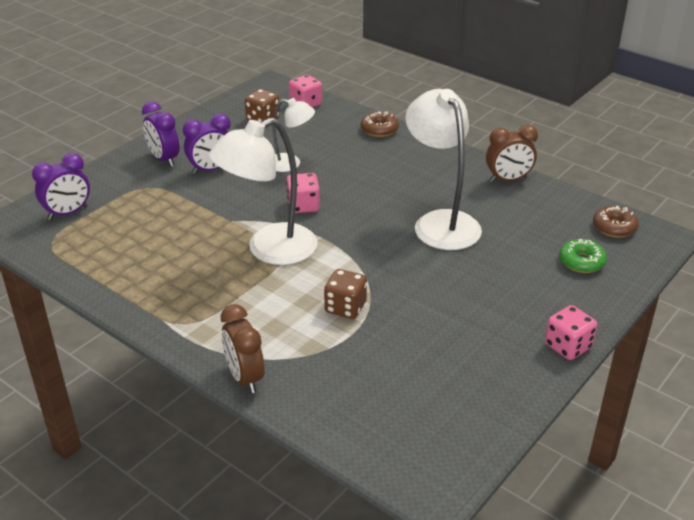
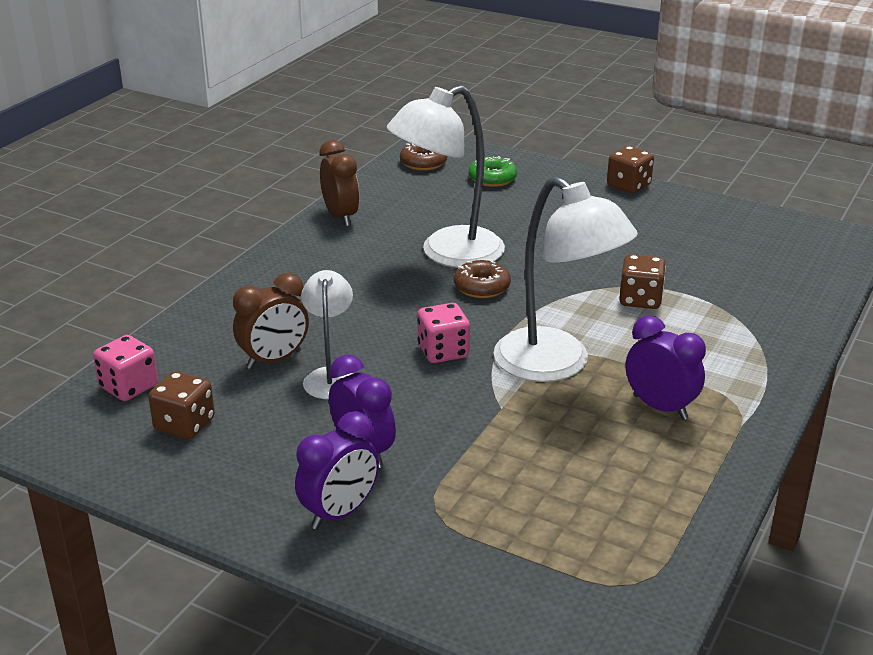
camera: 100 degrees left, 5 degrees down
purple clock [32,153,90,220] -> purple clock moved to [626,315,706,420]
brown clock [221,304,265,393] -> brown clock moved to [233,273,309,369]
brown donut [361,111,399,137] -> brown donut moved to [454,260,511,298]
pink dice [545,305,597,360] -> brown dice [607,146,654,193]

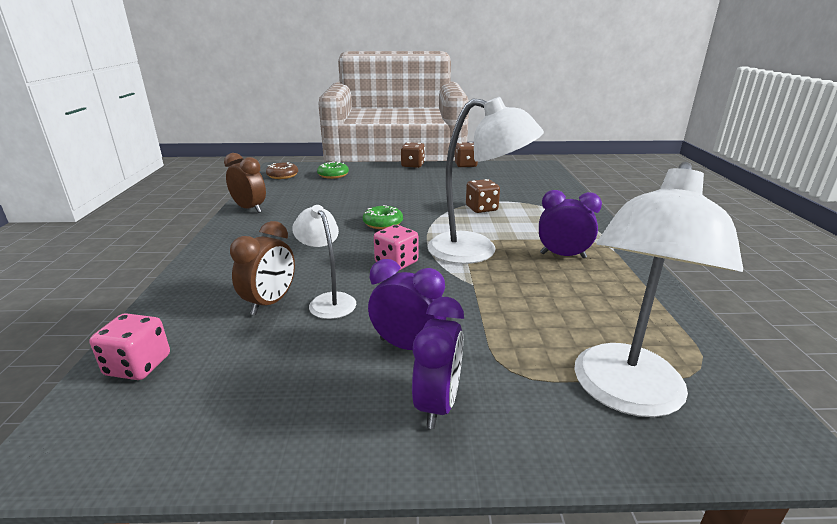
camera: 30 degrees left, 5 degrees down
brown dice [148,371,215,439] -> brown dice moved to [454,142,478,167]
white lamp [387,85,505,268] -> white lamp moved to [574,162,743,417]
brown donut [454,260,511,298] -> green donut [363,205,403,229]

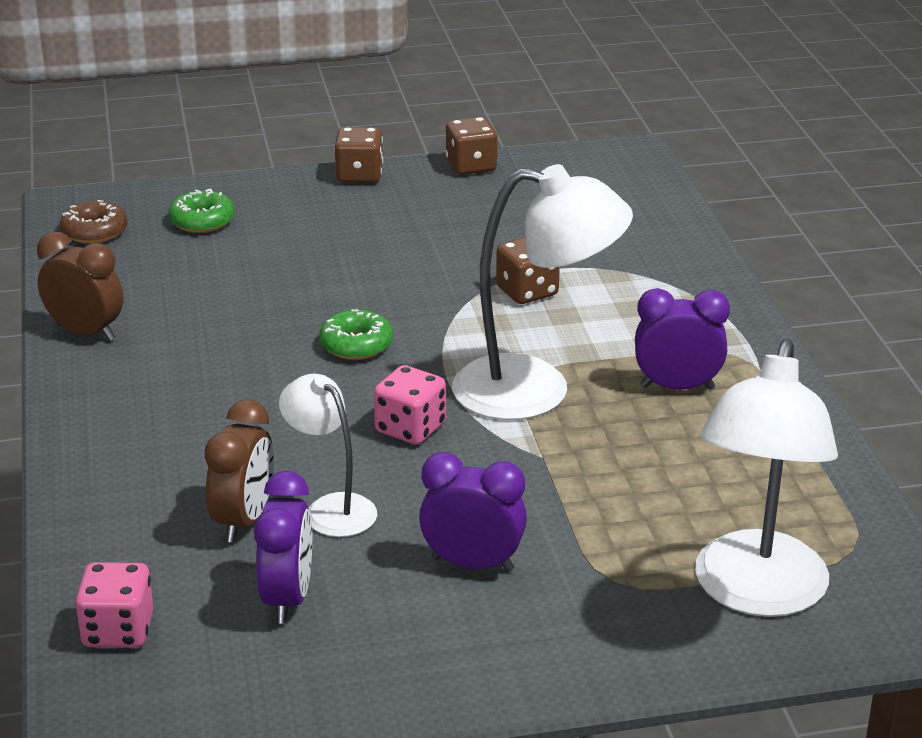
camera: 10 degrees left, 5 degrees up
purple clock [412,297,464,429] -> purple clock moved to [254,471,312,624]

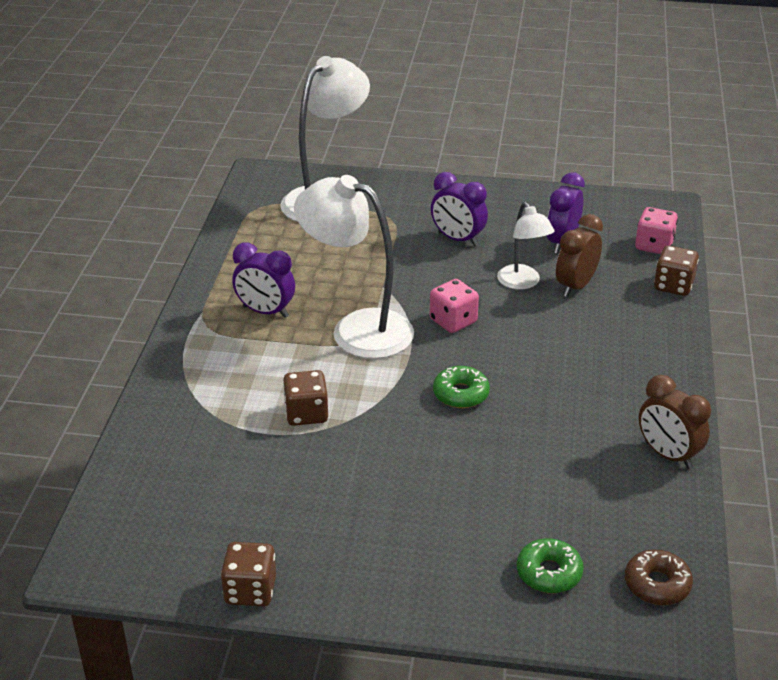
camera: 160 degrees left, 5 degrees up
brown dice [334,127,383,183] -> brown dice moved to [654,246,699,296]

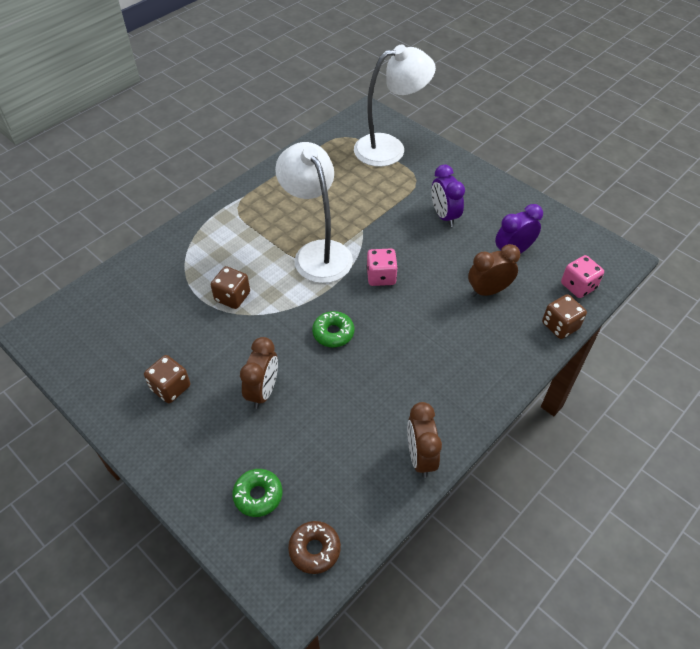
camera: 35 degrees right, 15 degrees up
brown dice [221,542,276,607] -> brown dice moved to [144,355,190,403]
purple clock [232,243,295,318] -> none
white lamp [497,202,555,289] -> none
none -> brown clock [240,337,278,409]

